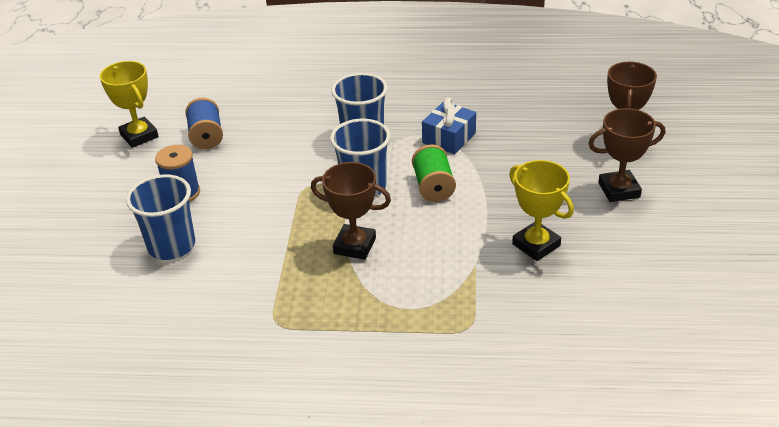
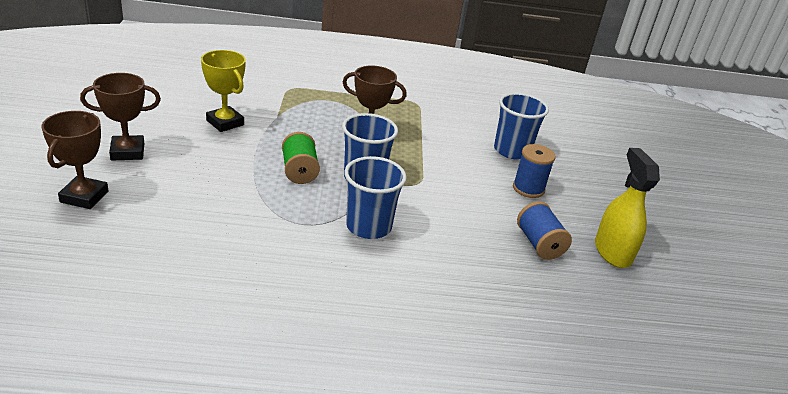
camera: 170 degrees right, 5 degrees down
yellow trophy [100,61,159,148] -> yellow spray bottle [595,148,660,268]
blue gift [422,98,476,154] -> none

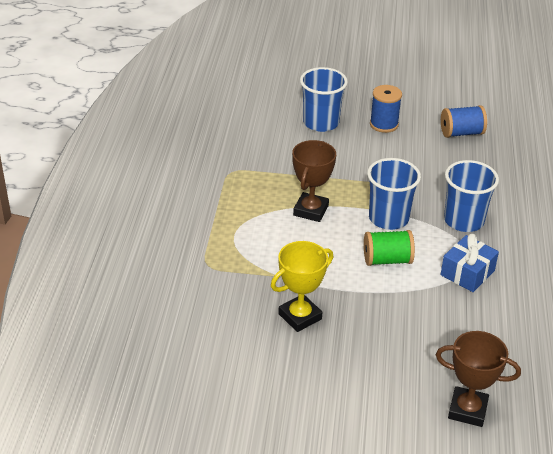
camera: 80 degrees left, 5 degrees up
brown trophy [80,73,161,160] -> none
yellow spray bottle [595,148,660,268] -> none
none -> blue gift [441,234,499,292]

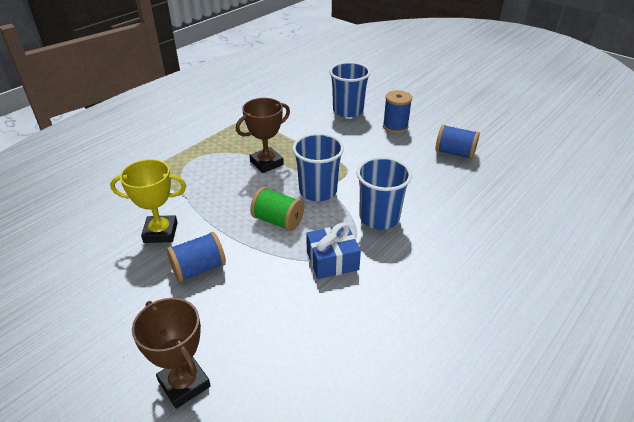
camera: 35 degrees right, 0 degrees up
none -> blue spool [167,232,226,282]

